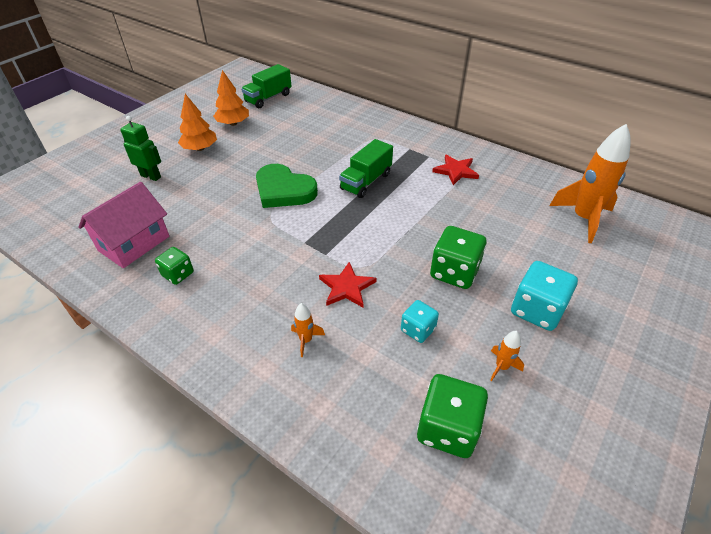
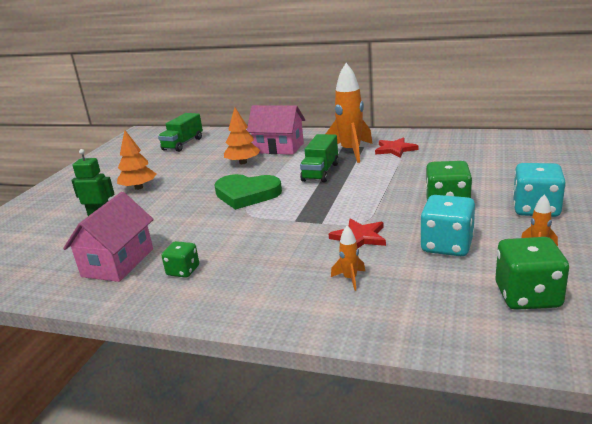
camera: 15 degrees left, 20 degrees down
orange tree [213,70,249,126] -> orange tree moved to [224,107,260,164]
turquoise dice [401,300,439,343] -> turquoise dice [420,195,475,256], size x1.69
orange rocket [549,124,631,243] -> orange rocket moved to [326,63,373,163]
none -> pink house [247,105,305,155]

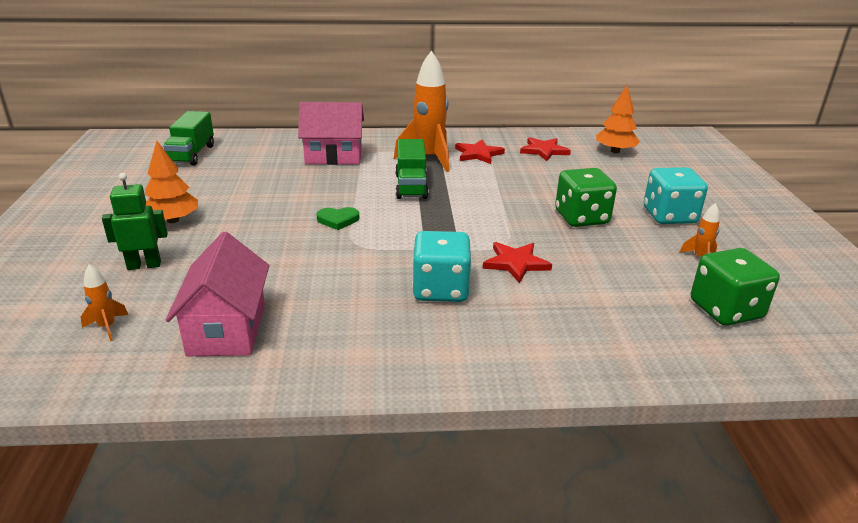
camera: 25 degrees left, 5 degrees up
green dice [161,241,199,278] -> none
green heart [214,174,282,210] -> green heart [317,207,359,230], size x0.48
orange tree [224,107,260,164] -> orange tree moved to [596,86,640,153]
orange rocket [331,226,365,291] -> orange rocket moved to [81,264,129,341]
turquoise dice [420,195,475,256] -> turquoise dice moved to [412,231,472,302]
none -> red star [520,137,571,161]

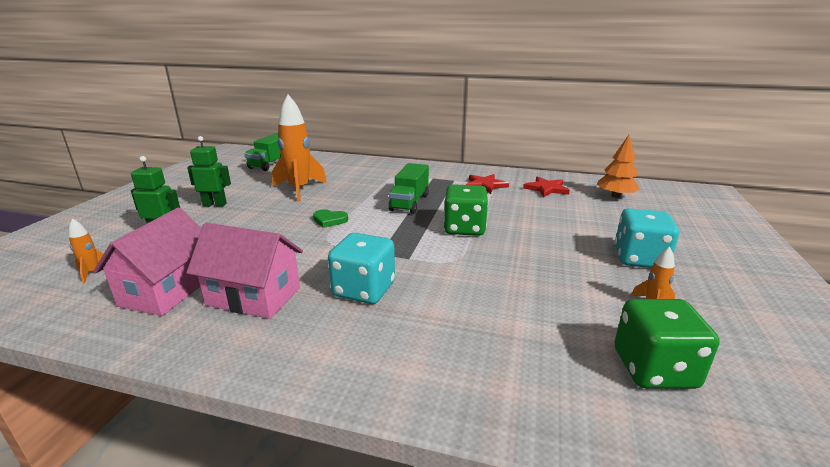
camera: 20 degrees right, 5 degrees down
orange tree [145,141,198,223] -> green robot [187,136,231,207]
pink house [298,102,364,165] -> pink house moved to [186,223,303,319]
orange rocket [394,50,449,172] -> orange rocket moved to [272,95,327,202]
red star [483,242,552,283] -> none
green dice [555,168,617,227] -> green dice moved to [444,184,488,236]

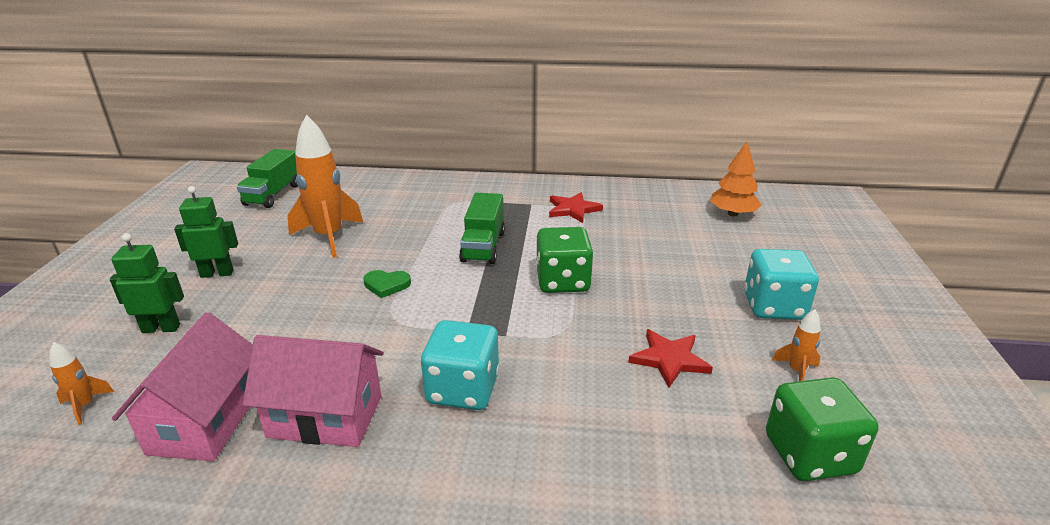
camera: 10 degrees left, 5 degrees up
red star [523,176,570,197] -> red star moved to [628,329,713,388]

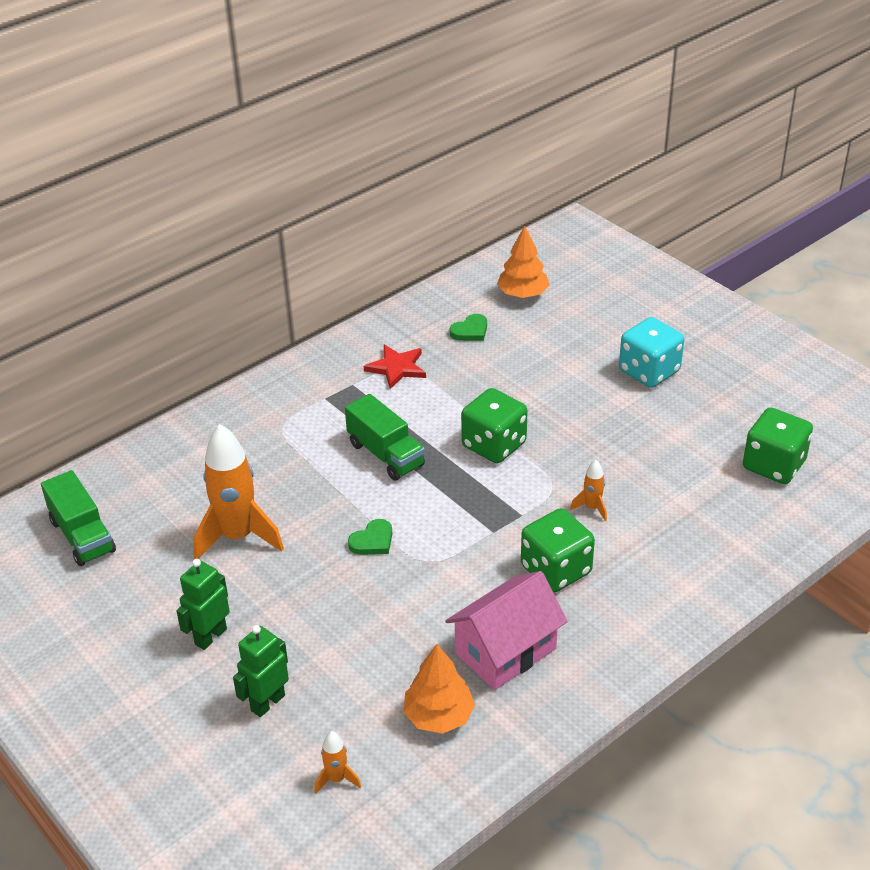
camera: 45 degrees left, 10 degrees up
pink house [112,312,253,461] -> orange tree [403,644,475,734]
turquoise dice [421,320,499,410] -> green dice [521,508,595,593]
red star [628,329,713,388] -> none
orange rocket [772,309,821,381] -> orange rocket moved to [570,460,607,521]
none -> green heart [450,314,487,341]

